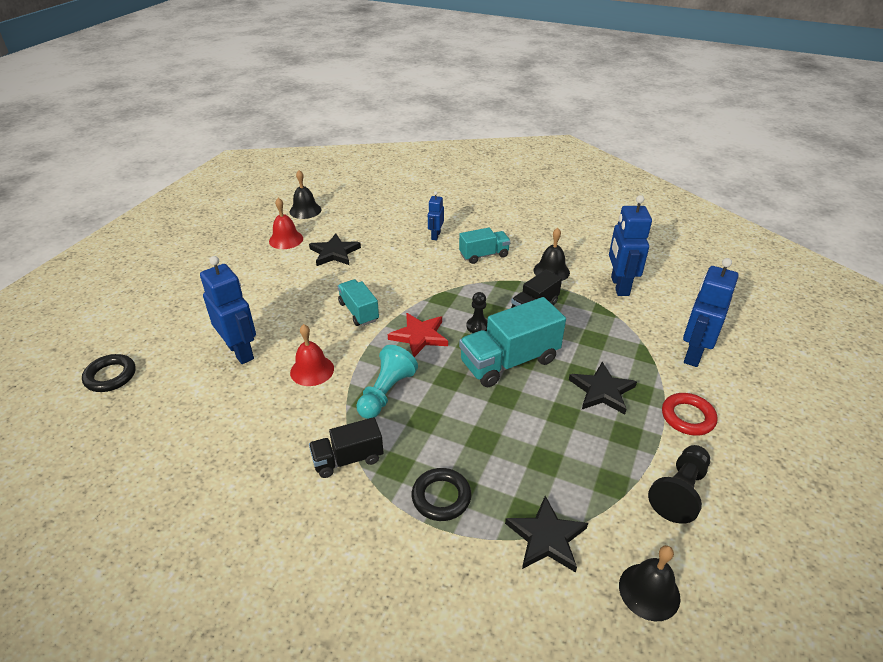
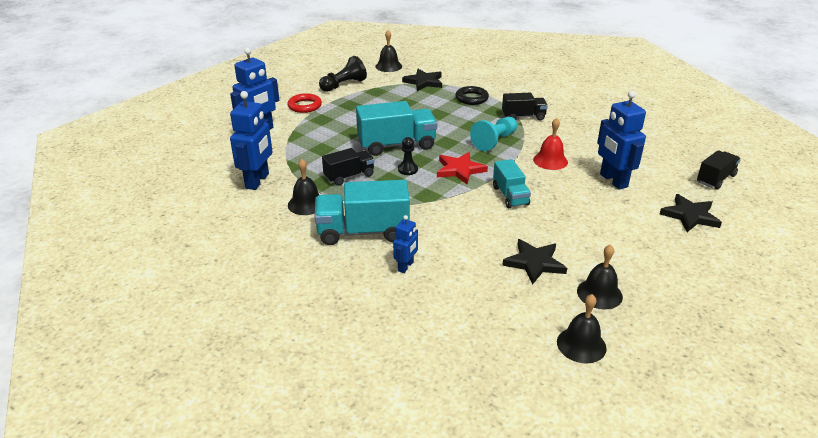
camera: 165 degrees left, 5 degrees down
black ring [82,354,136,392] -> black truck [697,150,741,190]
red bell [269,198,303,249] -> black bell [577,244,623,309]
turquoise truck [459,228,511,264] -> turquoise truck [315,180,410,245], size x1.67
black star [569,362,637,414] -> black star moved to [660,194,722,232]

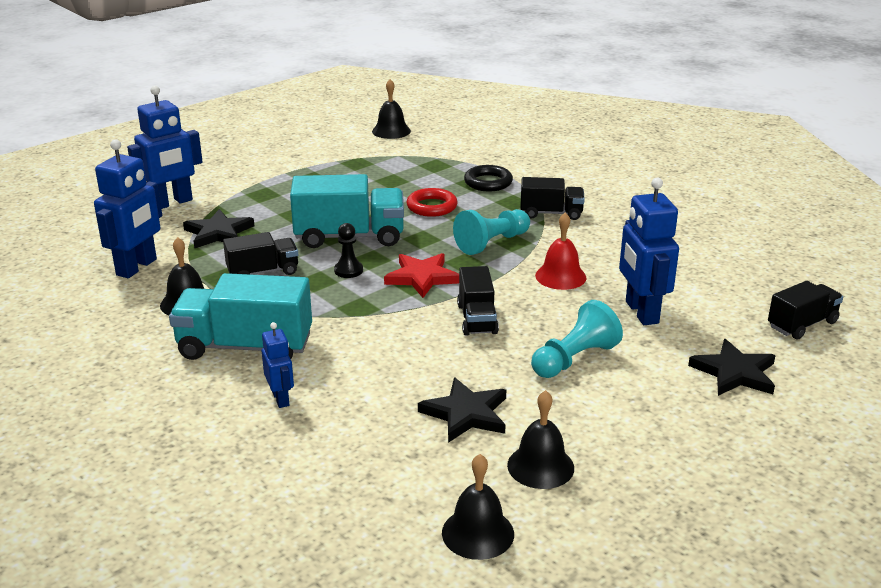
camera: 10 degrees right, 5 degrees down
red ring [287,93,322,113] -> red ring moved to [406,188,457,217]
black pawn [319,56,367,92] -> none
blue robot [393,215,418,273] -> blue robot turned 60 degrees counterclockwise [262,322,294,408]
black star [402,69,442,91] -> black star moved to [183,209,254,248]
turquoise truck [493,159,531,208] -> black truck [457,266,499,336]
none -> turquoise pawn [531,300,623,378]

